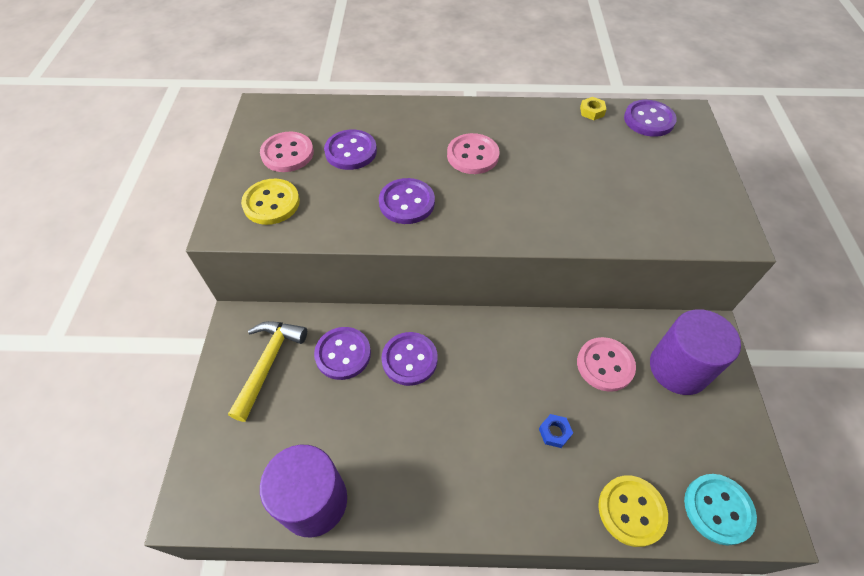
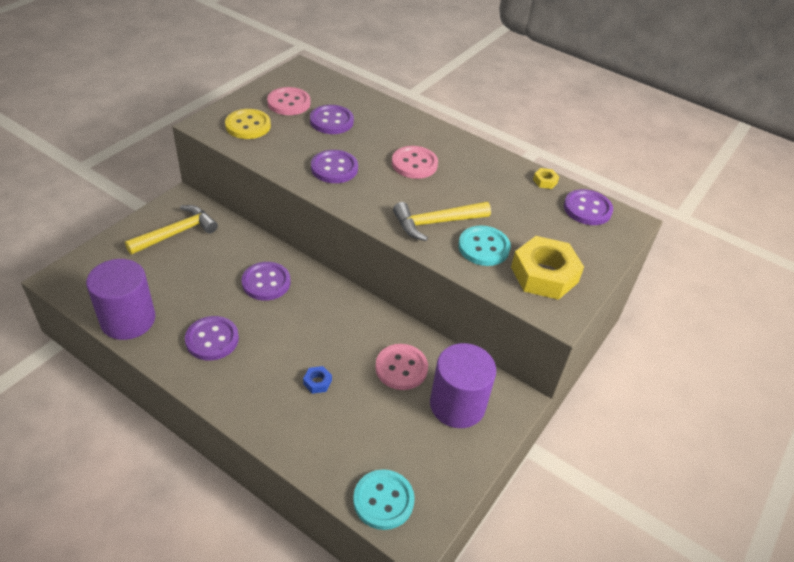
camera: 30 degrees right, 10 degrees down
purple button [314,327,371,380] -> purple button moved to [185,316,239,360]
yellow button [598,475,668,547] -> none
none -> yellow hammer [393,201,491,241]
none -> turquoise button [458,226,511,266]
none -> yellow nut [511,236,584,300]

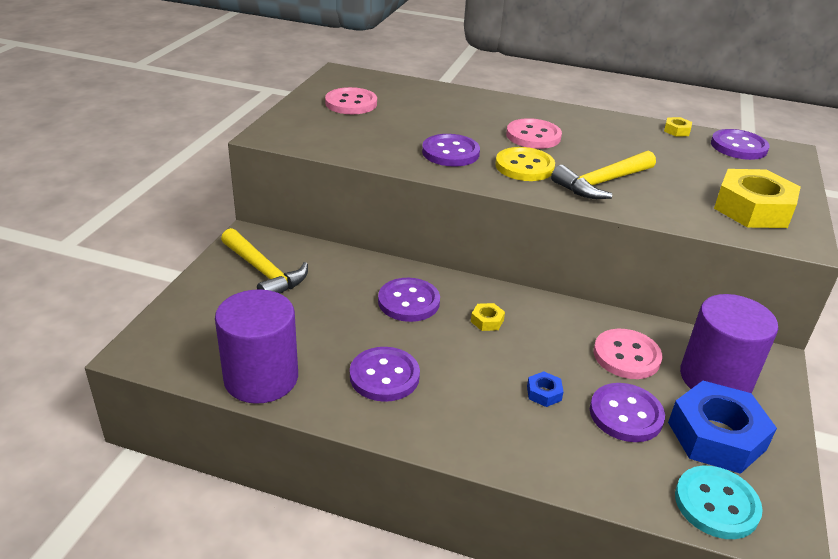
camera: 15 degrees left, 10 degrees down
yellow hammer [125,205,218,255] -> yellow hammer turned 105 degrees clockwise [221,228,308,294]
yellow button [225,109,271,139] -> yellow button moved to [495,147,555,181]
purple button [310,105,354,134] -> purple button moved to [590,383,665,442]
turquoise button [458,226,511,266] -> none
none -> yellow nut [471,303,505,331]
none -> blue nut [668,381,777,474]

